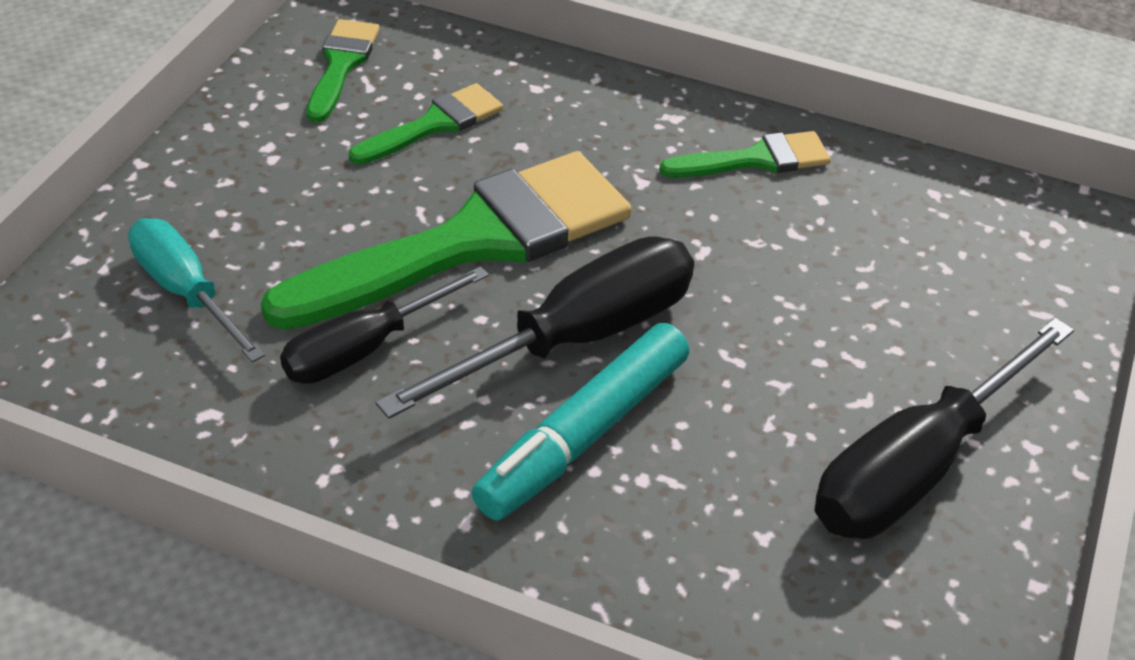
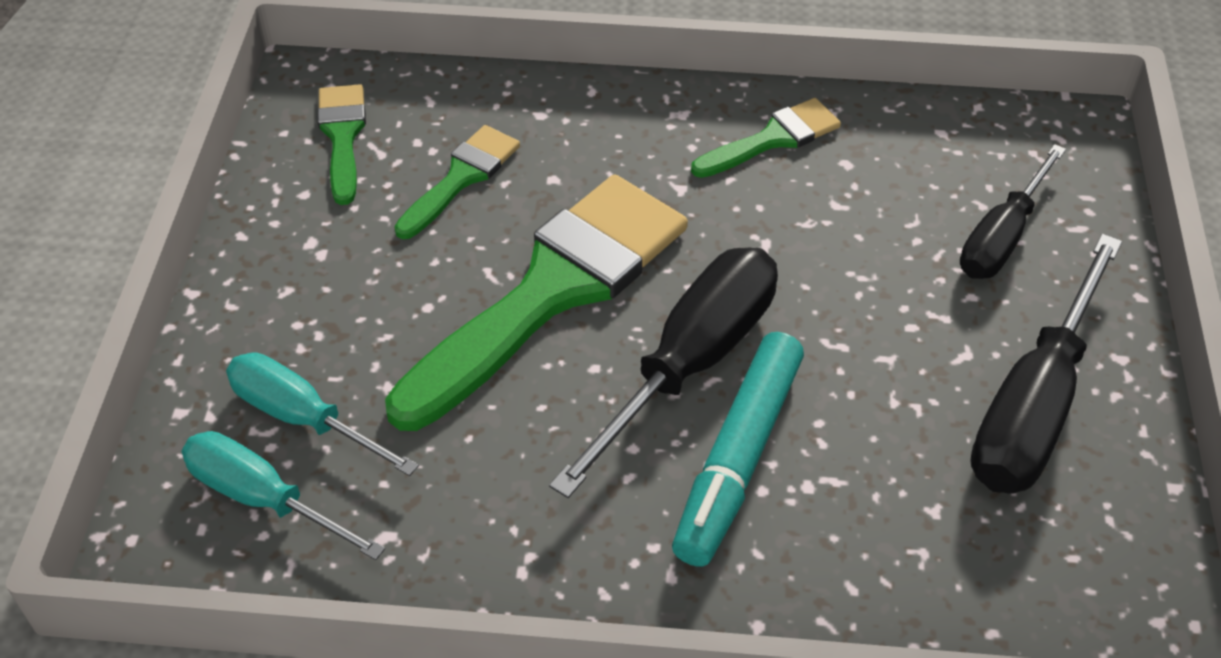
camera: 15 degrees left, 5 degrees up
black screwdriver [280,266,489,384] -> black screwdriver moved to [960,144,1066,279]
none -> turquoise screwdriver [181,431,385,560]

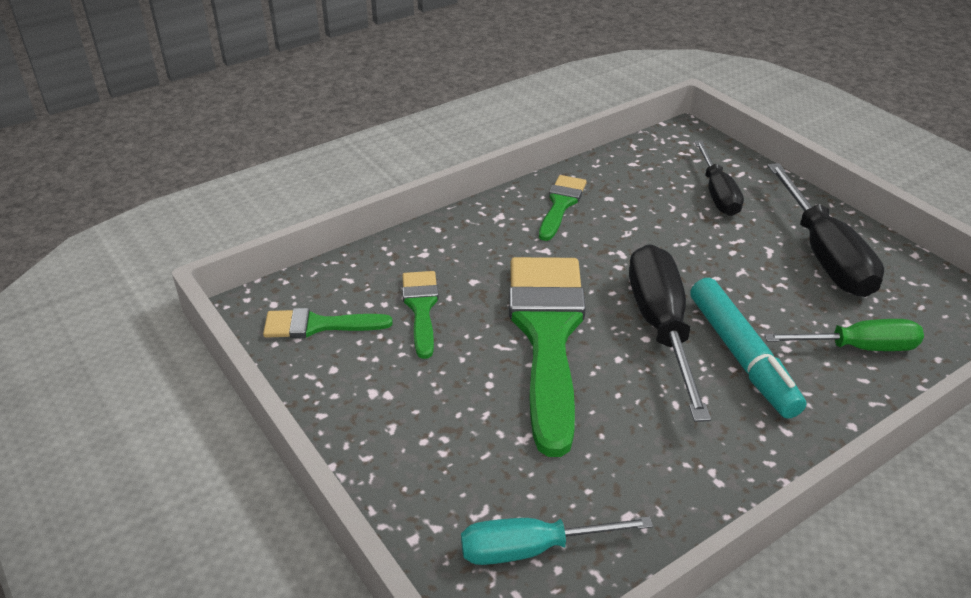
camera: 40 degrees left, 10 degrees down
turquoise screwdriver [226,352,419,476] -> none
green brush [317,84,366,205] -> green brush turned 45 degrees counterclockwise [263,308,393,338]
none -> green screwdriver [764,319,924,351]

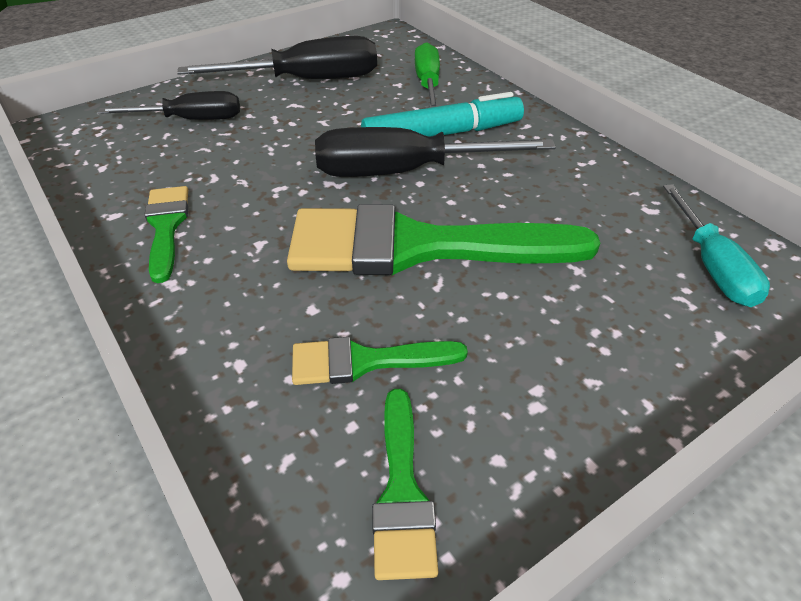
camera: 90 degrees left, 5 degrees up
green brush [539,175,587,241] -> green brush turned 60 degrees clockwise [144,186,188,283]

